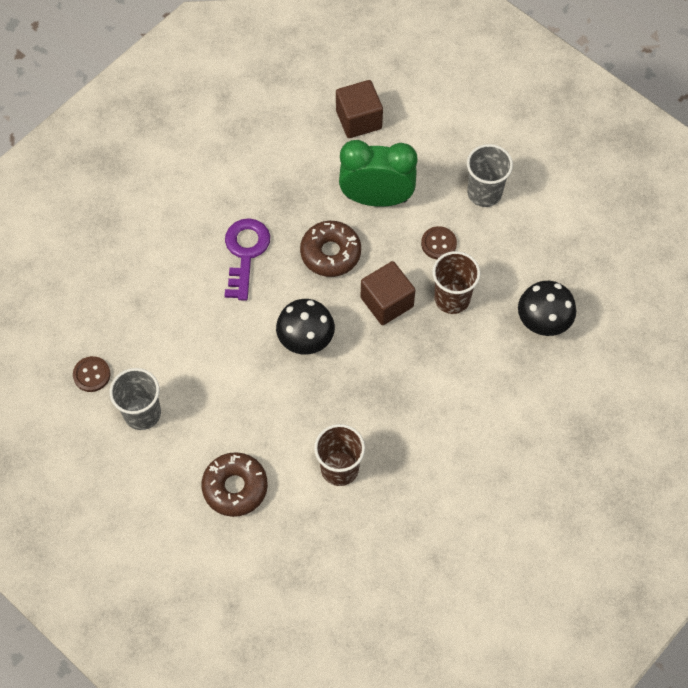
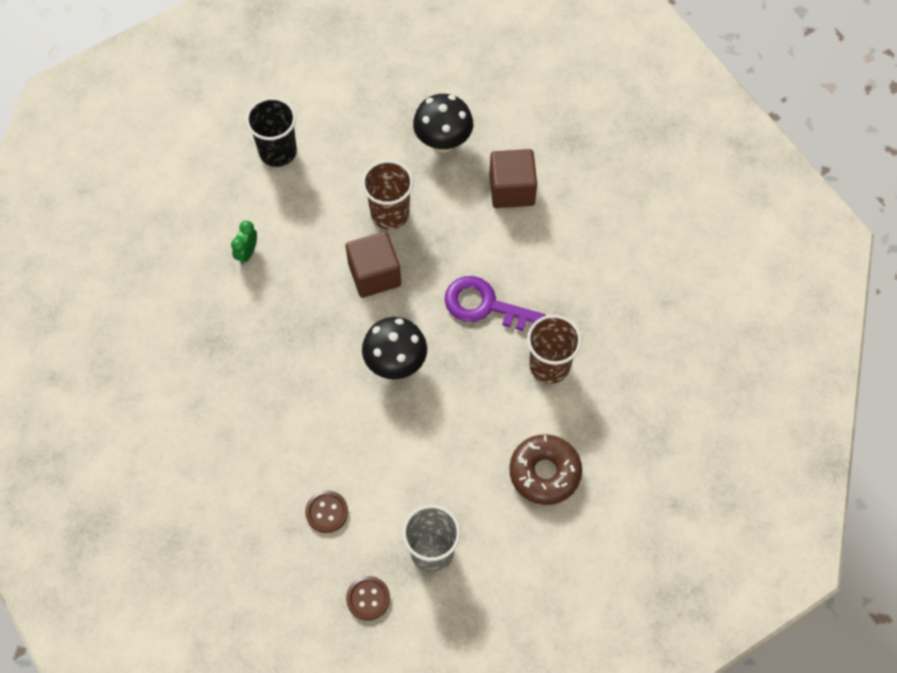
camera: 75 degrees left, 0 degrees up
purple key [225,218,270,301] -> purple key moved to [445,276,546,331]
brown donut [300,221,361,277] -> none
brown cube [336,80,383,138] -> brown cube moved to [489,149,537,208]
green clock [339,140,418,207] -> green clock [231,221,257,265], size x0.41
brown button [421,226,457,259] -> brown button moved to [305,490,348,533]
grey cup [467,144,513,207] -> black cup [246,97,297,167]

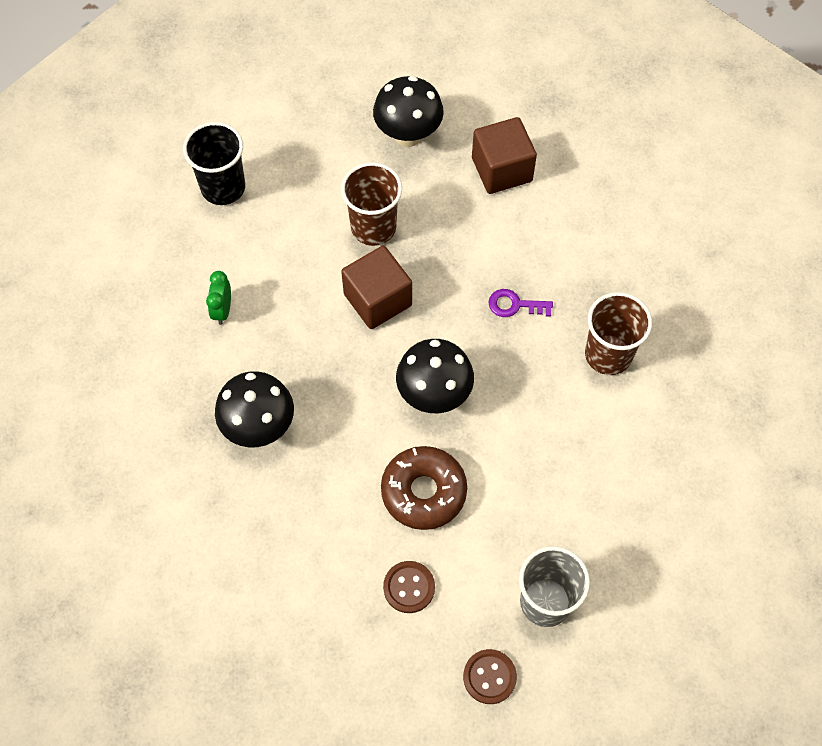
camera: 15 degrees left, 0 degrees up
purple key [445,276,546,331] -> purple key [488,289,553,317], size x0.54
brown donut [509,434,582,505] -> brown donut moved to [381,446,467,530]
none -> black mushroom [215,371,294,447]

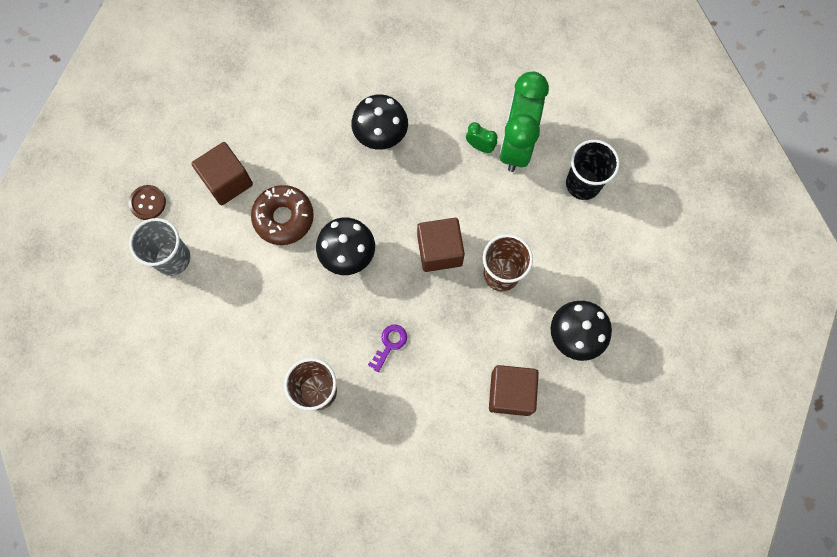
camera: 115 degrees right, 10 degrees up
brown button [383,561,435,613] -> brown cube [191,142,253,205]
none -> green clock [499,71,549,172]

